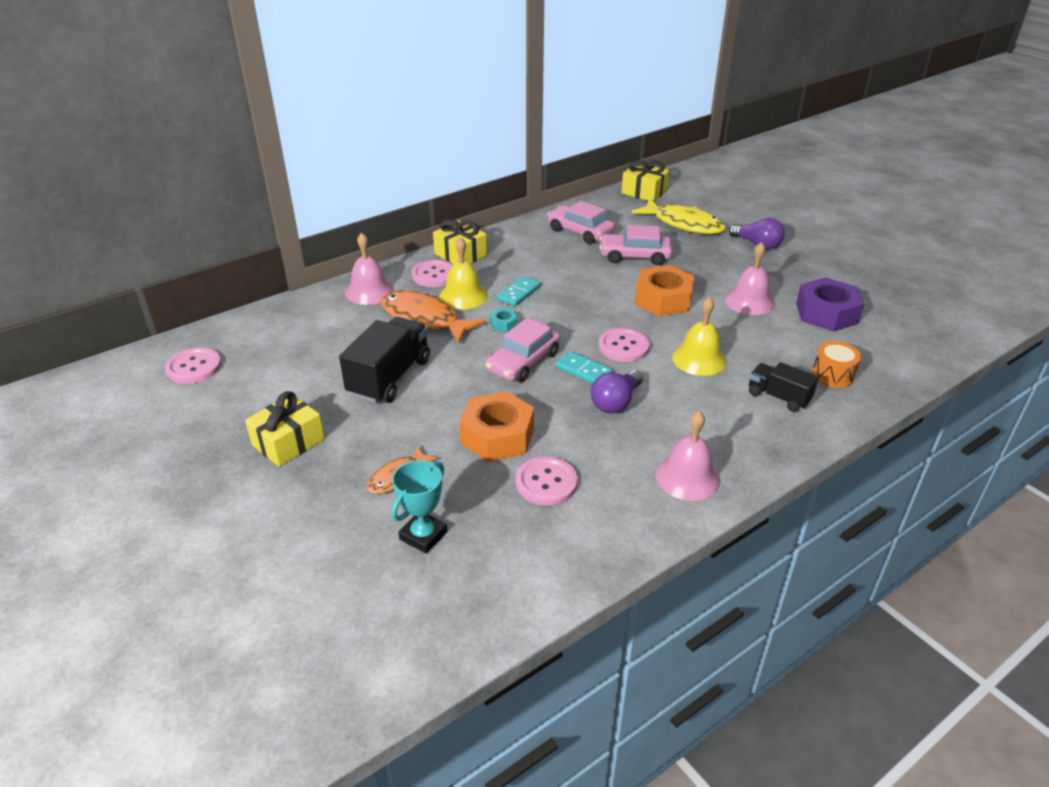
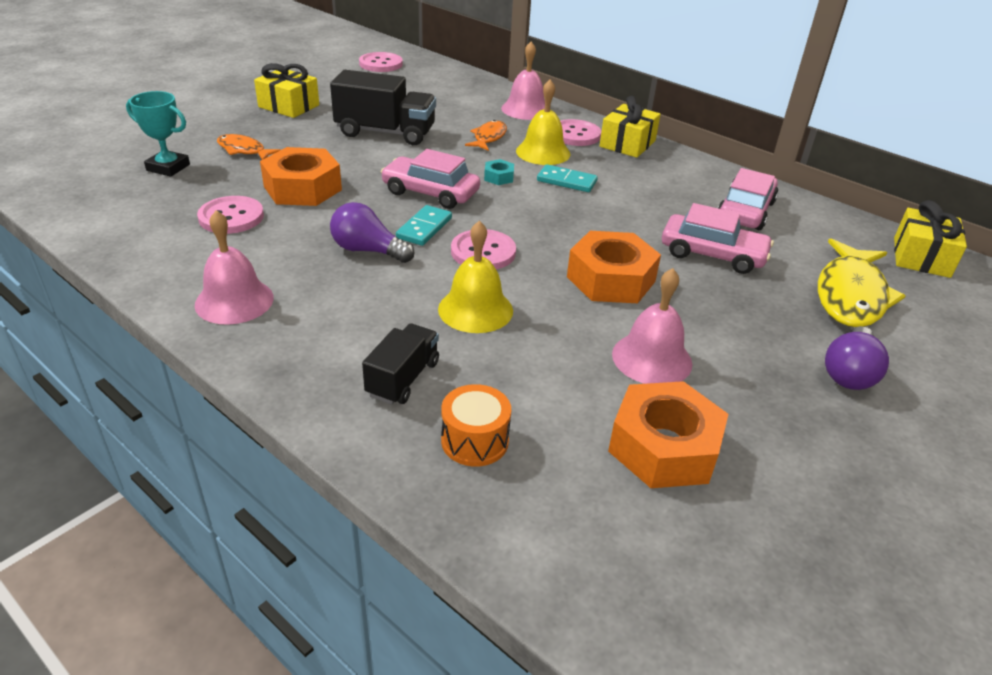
camera: 75 degrees right, 0 degrees up
orange fish [381,291,485,343] -> orange fish [465,120,507,151], size x0.55
pink car [599,225,672,265] -> pink car turned 120 degrees clockwise [662,203,774,274]
purple nut [796,277,864,331] -> orange nut [608,381,728,488]

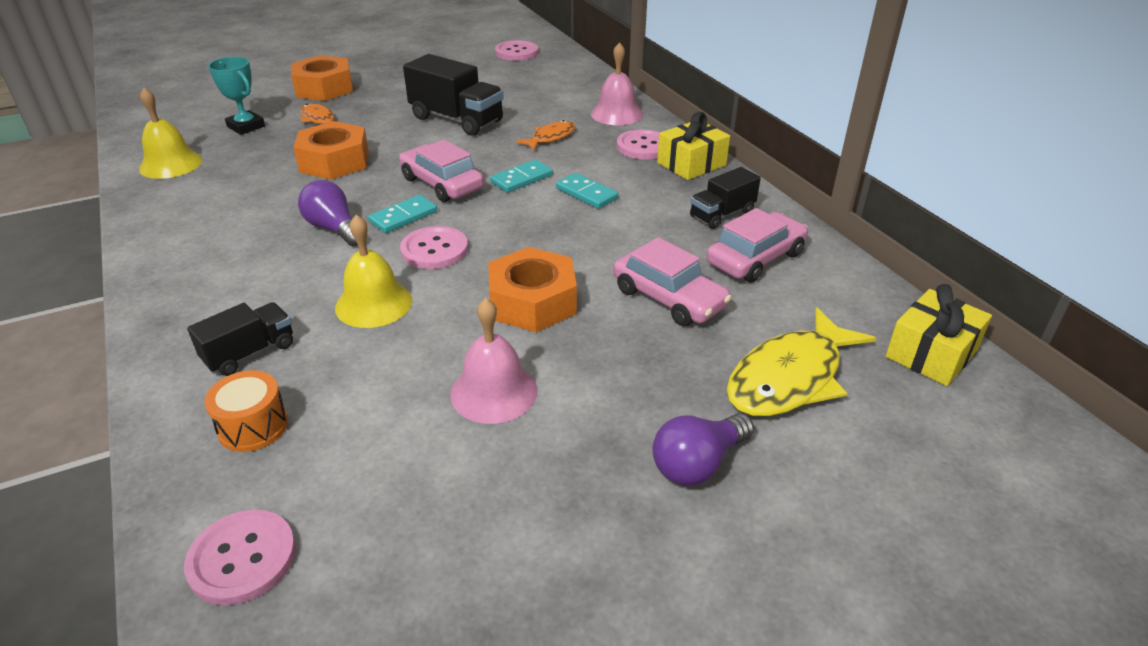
camera: 25 degrees right, 0 degrees up
pink bell [195,210,274,325] -> none
pink button [197,196,264,234] -> pink button moved to [184,510,296,606]
yellow gift [254,63,319,118] -> none
turquoise nut [484,159,514,185] -> turquoise domino [490,159,553,193]
yellow bell [516,80,570,165] -> yellow bell moved to [139,87,202,179]
orange nut [608,381,728,488] -> orange nut moved to [291,55,353,101]
none -> black truck [690,167,761,229]

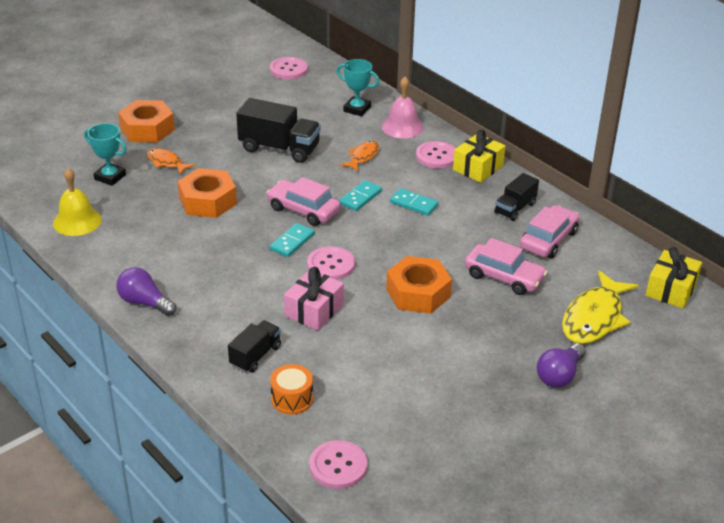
camera: 15 degrees left, 0 degrees up
purple light bulb [298,180,358,246] -> purple light bulb moved to [116,267,176,316]
yellow bell [335,215,412,328] -> pink gift [284,267,344,331]
pink bell [450,298,537,424] -> none
none -> turquoise trophy [336,59,379,117]

